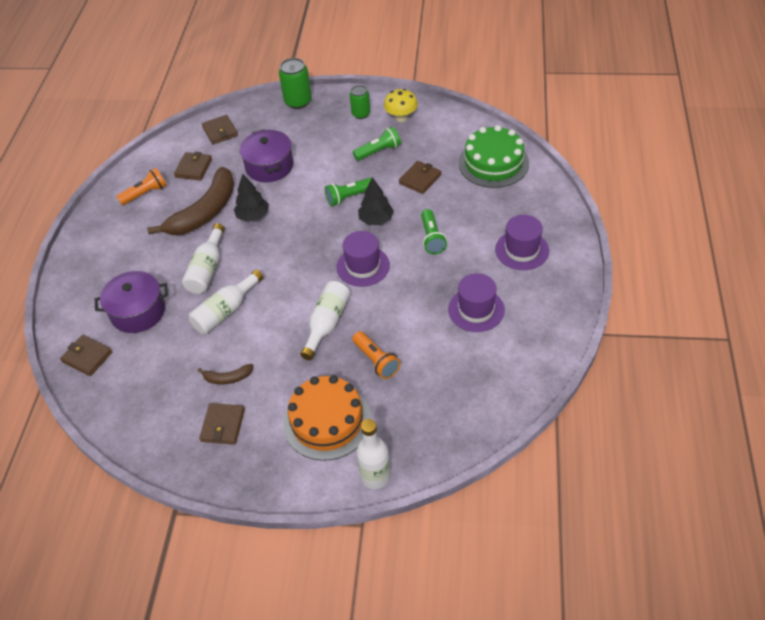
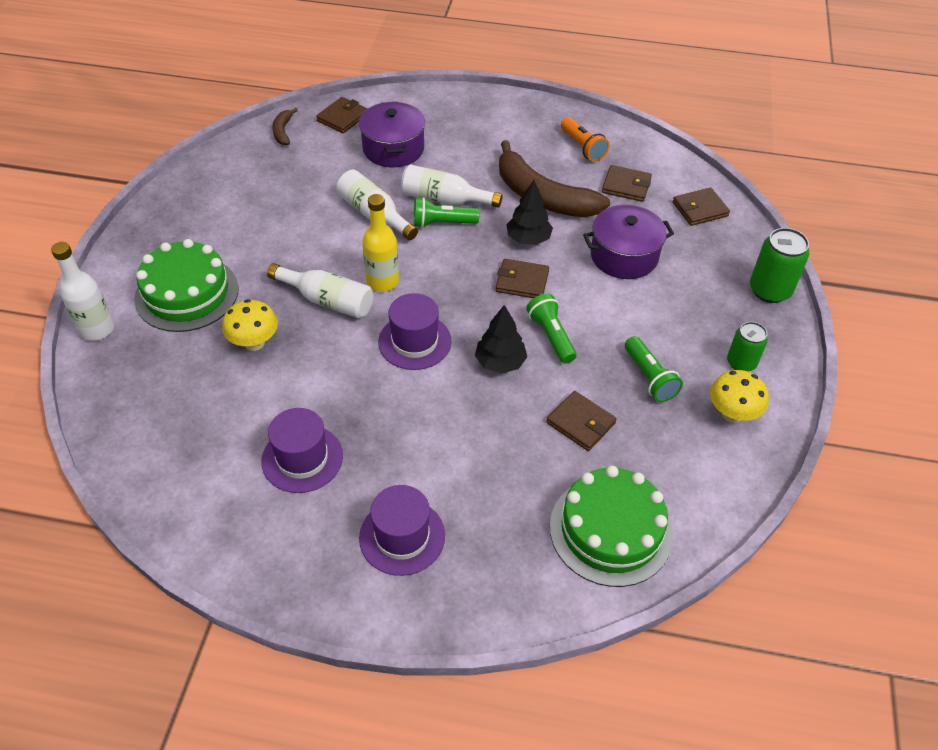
camera: 90 degrees right, 0 degrees up
brown banana [198,364,253,384] -> brown banana moved to [273,108,298,145]
brown wallet [199,403,245,445] -> brown wallet moved to [496,259,549,298]
orange cake [283,375,371,461] -> green cake [134,239,239,332]
orange flashlight [352,331,400,379] -> yellow mushroom [222,299,278,351]
green flashlight [421,209,447,254] -> green flashlight moved to [414,197,480,228]
none -> yellow bottle [362,194,399,292]

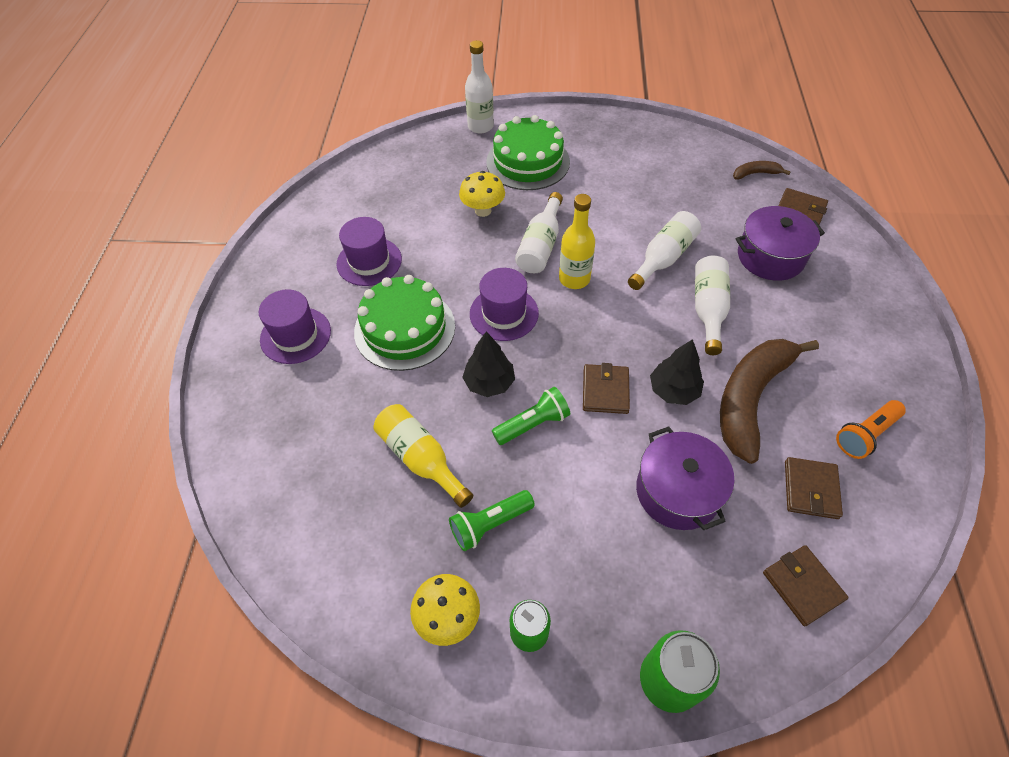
camera: 85 degrees right, 5 degrees up
green flashlight [414,197,480,228] -> none
brown wallet [546,391,617,451] -> yellow bottle [373,404,473,508]
green cake [550,466,673,587] -> green cake moved to [354,275,455,371]

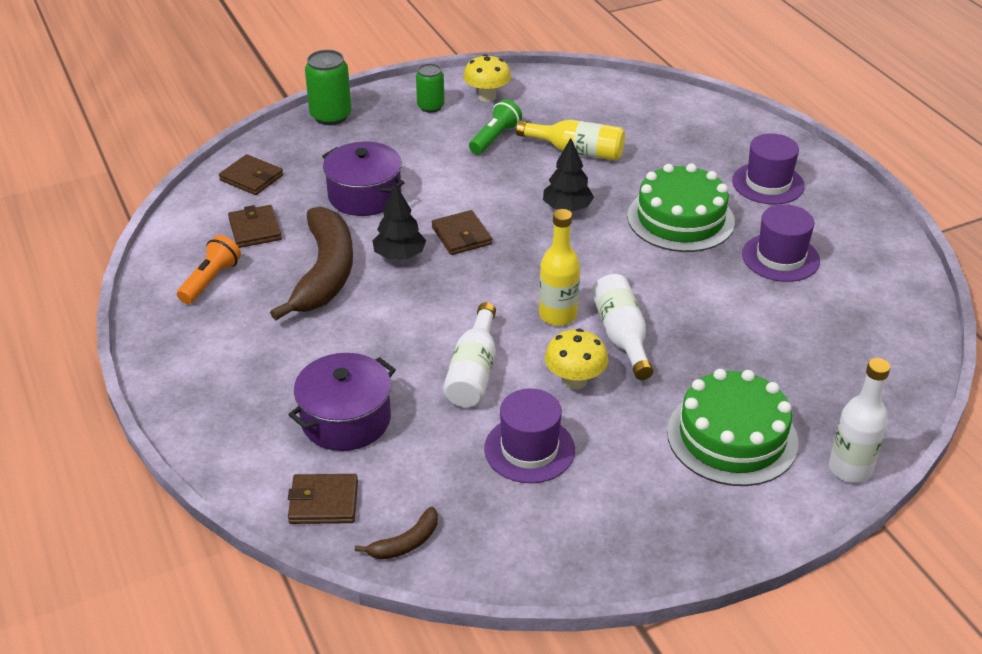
camera: 150 degrees right, 15 degrees down
yellow mushroom [459,171,505,217] -> yellow mushroom moved to [545,328,608,389]
purple hat [470,268,539,341] -> purple hat moved to [484,389,575,483]
green flashlight [492,387,570,445] -> none
white bottle [695,255,730,355] -> none

